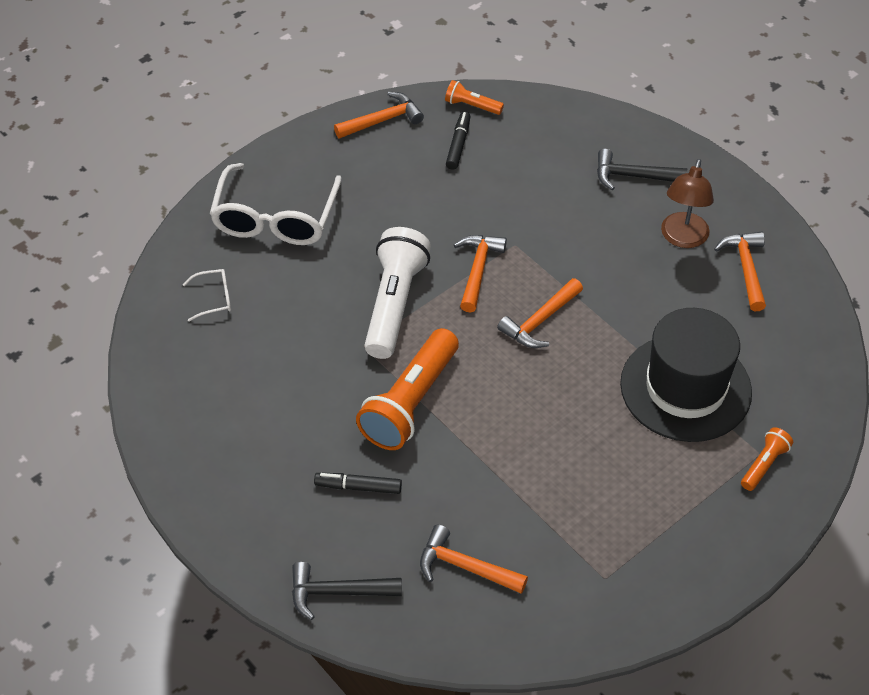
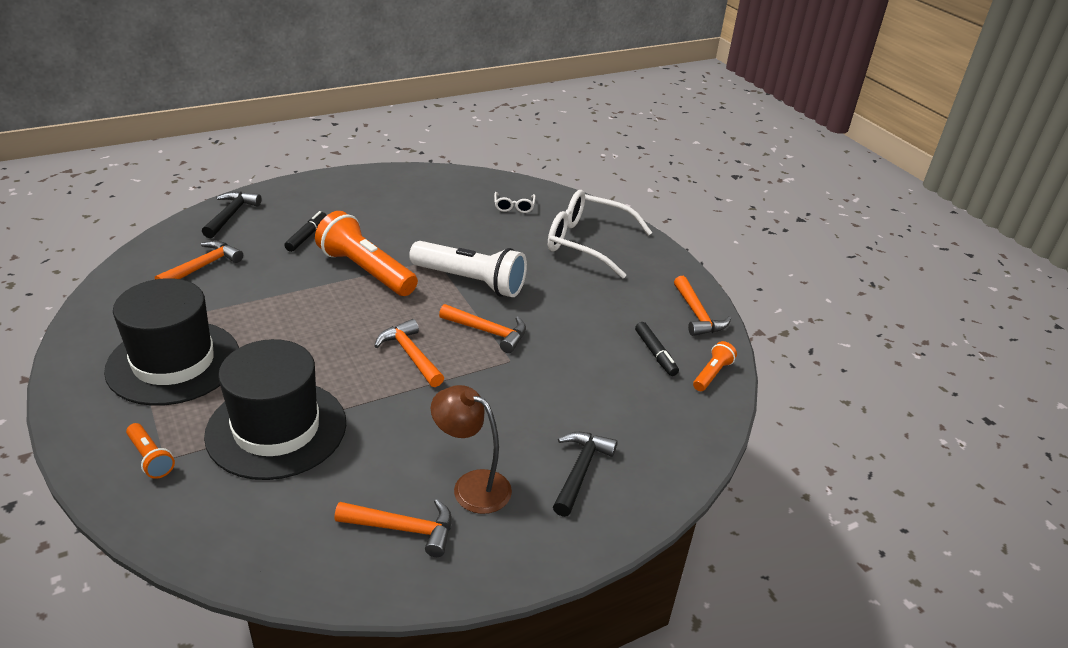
camera: 100 degrees right, 15 degrees down
black marker [446,111,471,170] -> black marker turned 45 degrees clockwise [635,322,679,376]
none -> black hat [104,278,239,406]

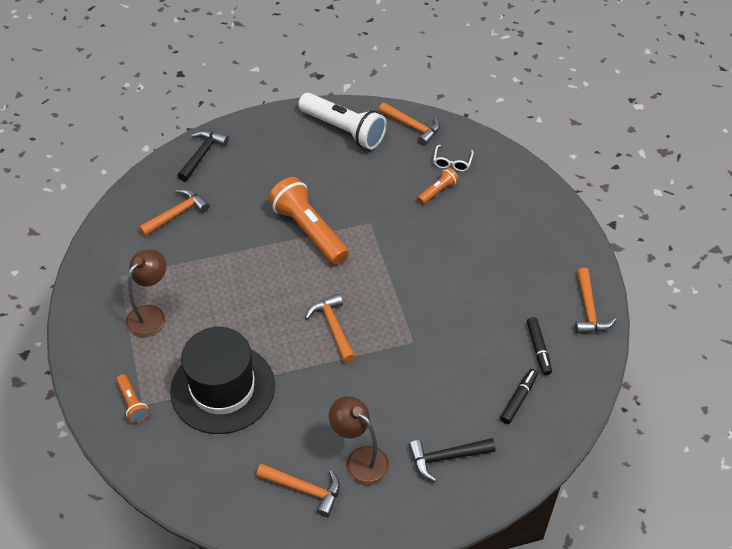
camera: 15 degrees right, 15 degrees up
black hat [104,278,239,406] -> brown lamp [125,249,166,338]
black marker [284,211,327,252] -> black marker moved to [500,369,538,424]
white flashlight [409,241,527,297] -> white flashlight moved to [298,93,387,150]
orange hammer [439,304,526,353] -> orange hammer moved to [379,102,440,146]
white glasses [548,190,652,279] -> none
black hammer [553,432,617,517] -> black hammer turned 135 degrees counterclockwise [409,438,495,482]
orange flashlight [693,341,737,391] -> orange flashlight moved to [417,167,459,204]

